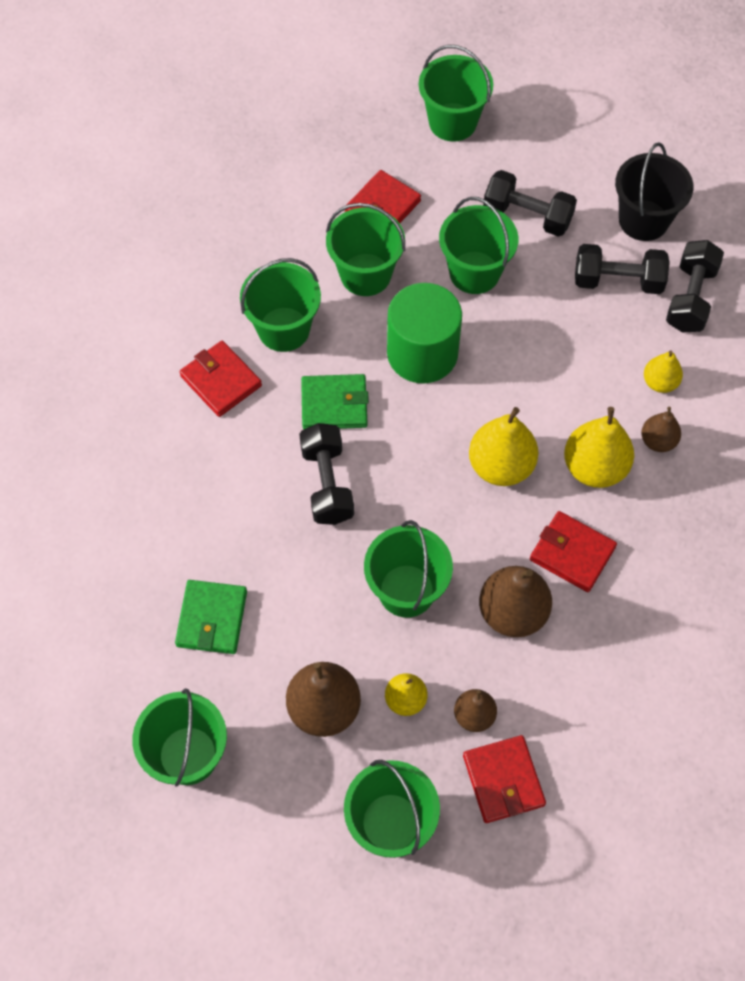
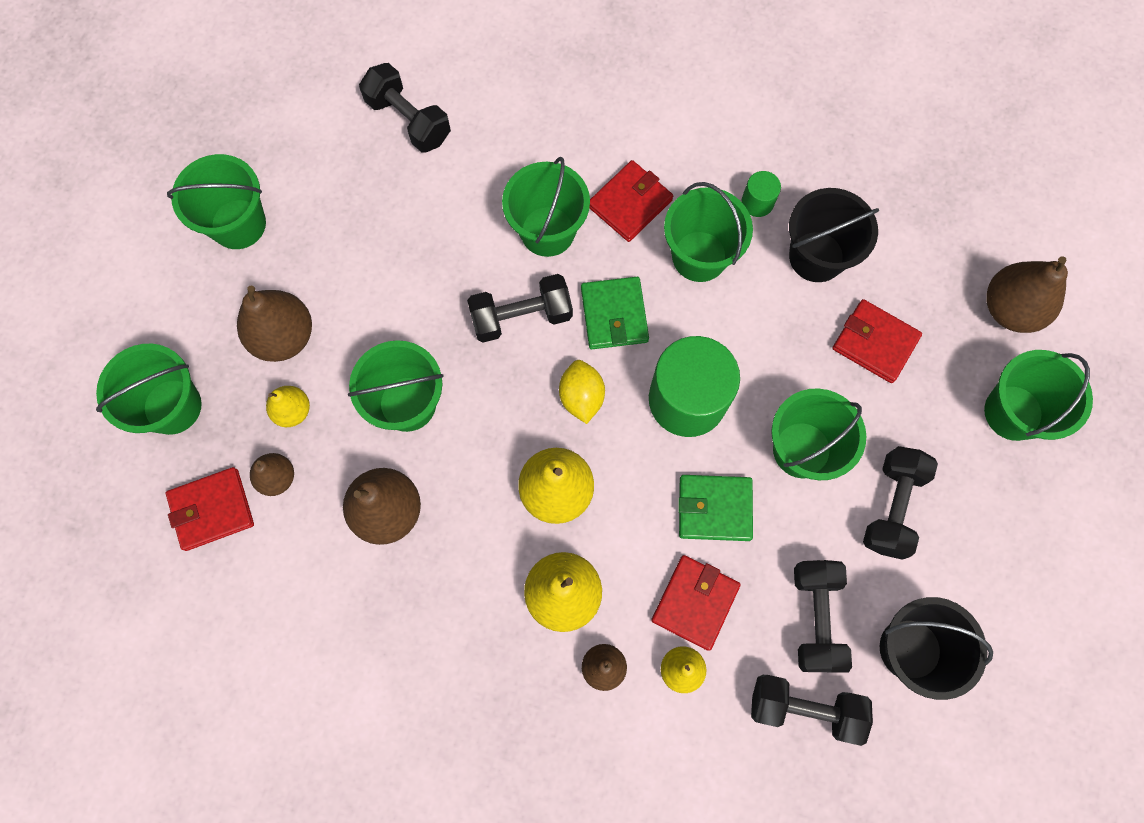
camera: 85 degrees right, 10 degrees up
green wallet [175,580,247,654] -> green wallet moved to [678,475,753,541]
green bucket [326,203,405,296] -> green bucket moved to [502,157,590,257]
red wallet [530,511,617,592] -> red wallet moved to [651,555,741,651]
none -> black dumbbell [359,63,451,152]
none -> yellow lemon [559,360,605,424]
none -> green cylinder [741,171,781,217]
none -> black bucket [789,188,879,282]
none -> brown pear [986,257,1068,333]

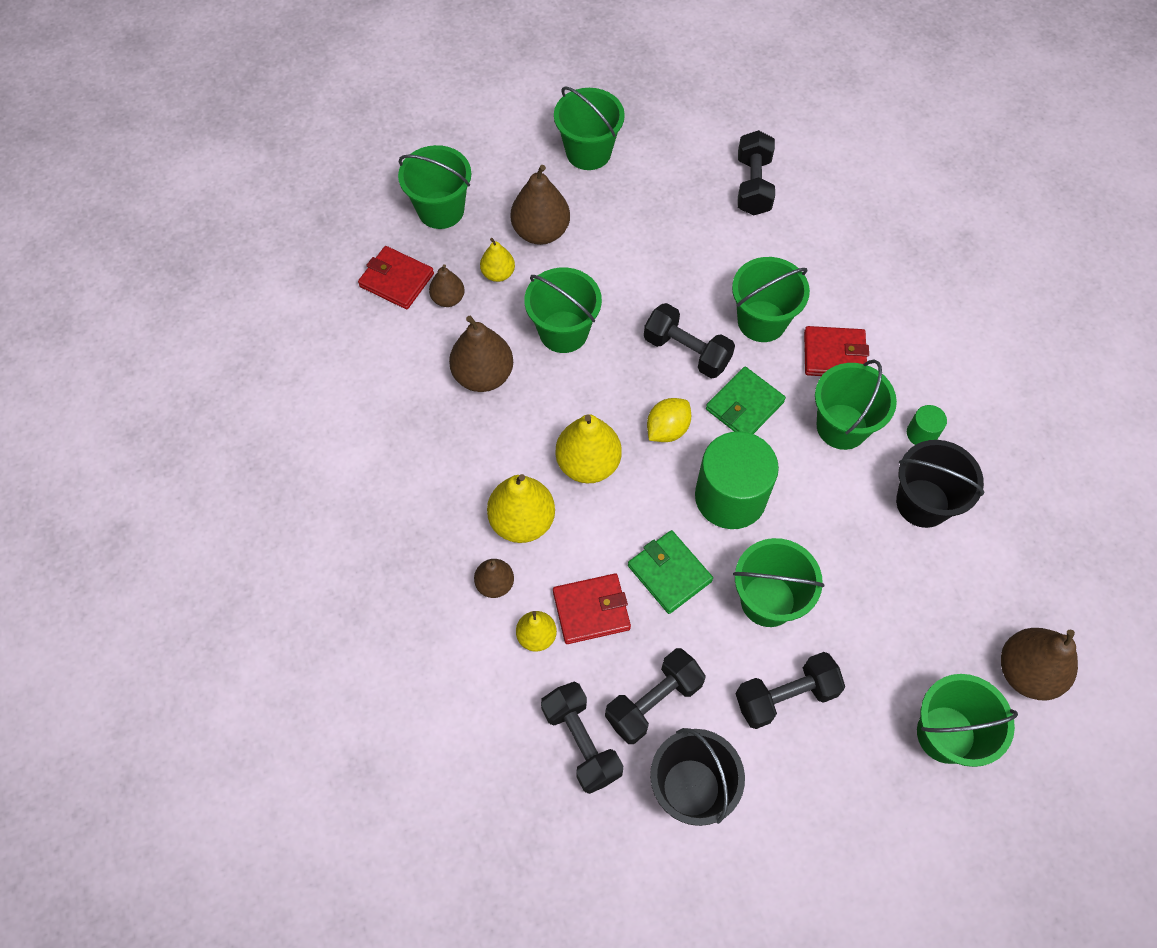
camera: 50 degrees right, 10 degrees down
red wallet [832,299,922,383] -> none

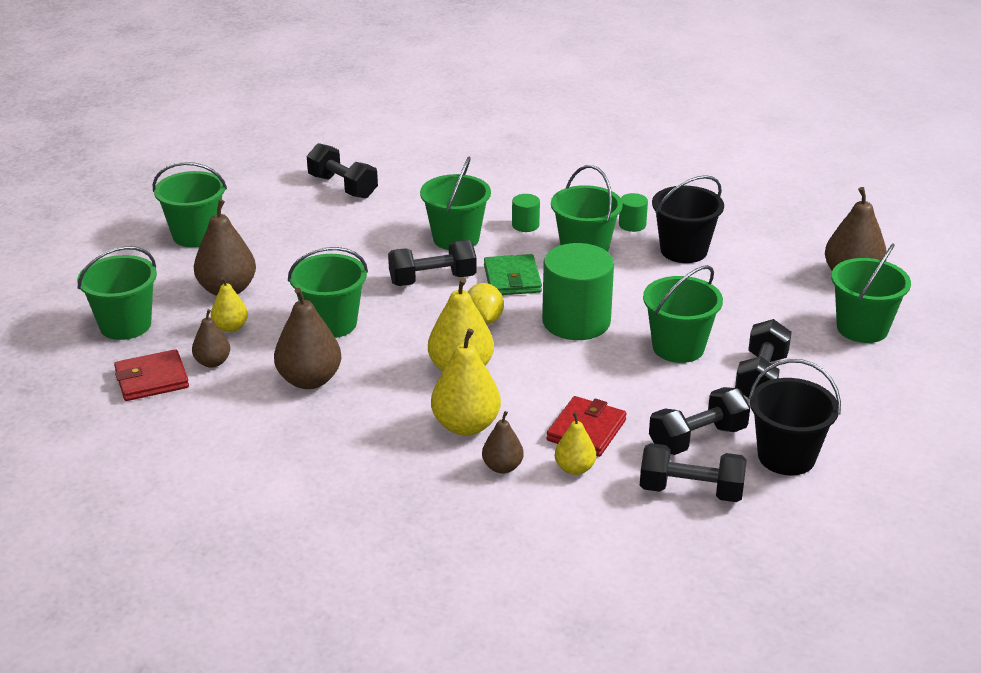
camera: 50 degrees left, 30 degrees down
black dumbbell [605,648,706,744] -> black dumbbell turned 60 degrees clockwise [649,387,750,455]
green wallet [628,530,713,614] -> none
red wallet [804,326,869,376] -> green cylinder [512,194,540,232]

